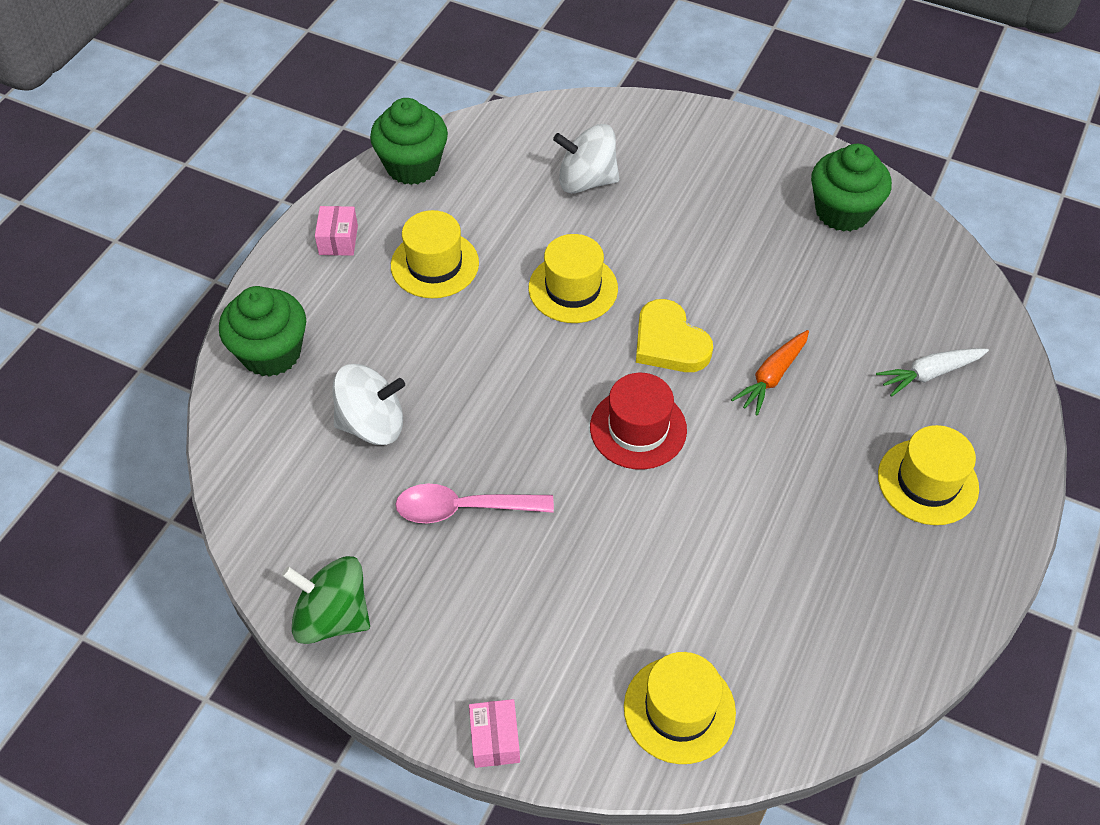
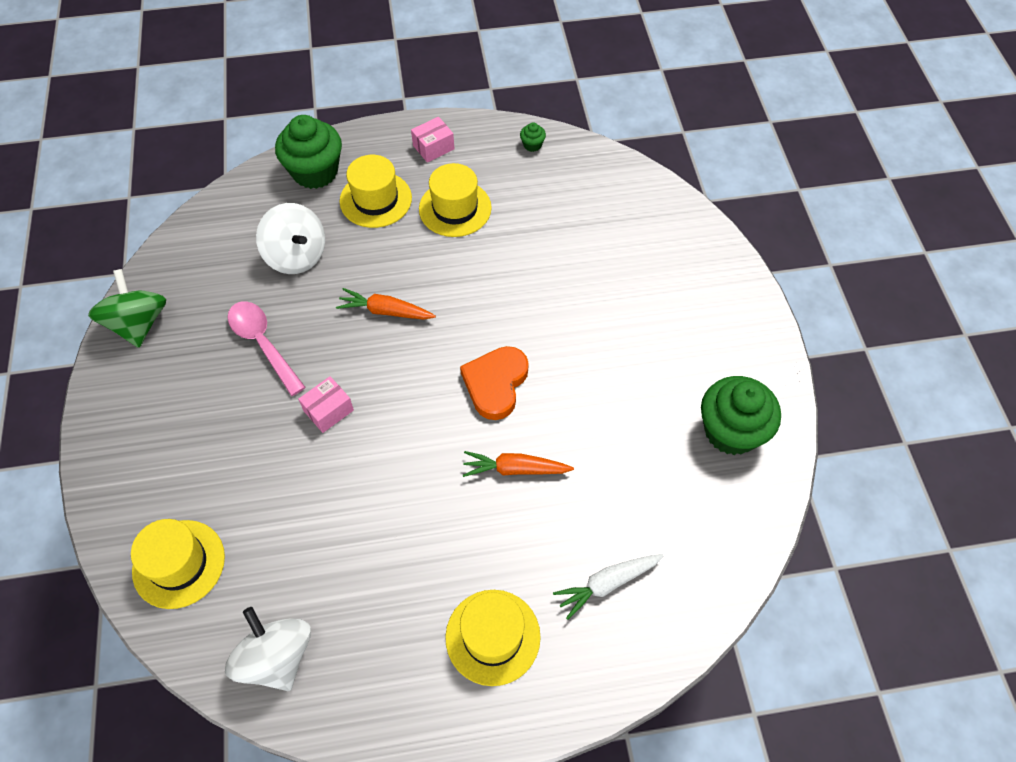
camera: 55 degrees right, 5 degrees up
green cupcake [370,98,448,185] -> green cupcake [520,123,546,152], size x0.41
pink box [469,699,520,768] -> pink box moved to [298,376,354,433]
yellow hat [529,234,618,323] -> yellow hat moved to [340,155,412,228]
white spinning top [553,124,619,193] -> white spinning top moved to [225,607,311,691]
red hat [590,373,687,470] -> none
yellow heart [636,299,713,372] -> orange heart [460,346,529,420]
white carrot [876,348,989,397] -> white carrot turned 60 degrees counterclockwise [553,554,663,620]
none -> orange carrot [336,288,436,320]

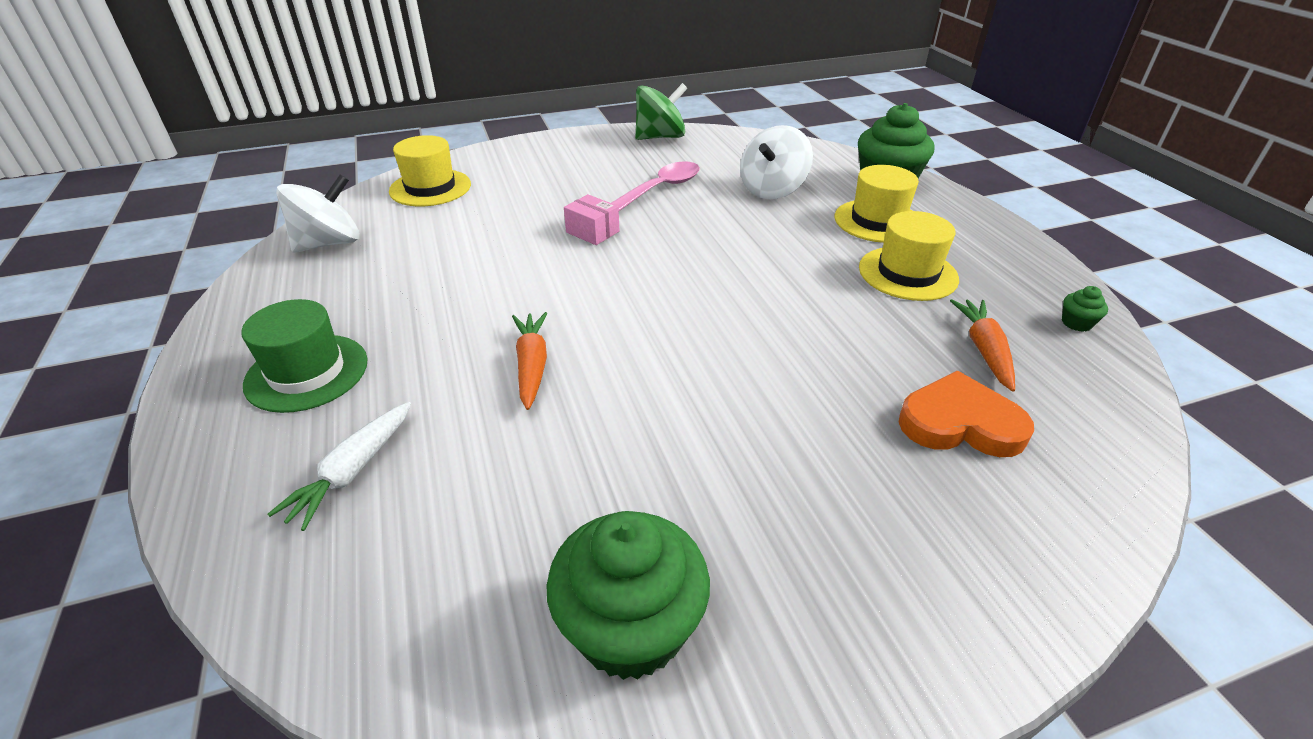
camera: 80 degrees right, 20 degrees down
orange carrot [336,288,436,320] -> orange carrot moved to [950,299,1015,392]
pink box [411,117,454,163] -> none
yellow hat [445,590,541,686] -> green hat [241,299,368,413]
orange heart [460,346,529,420] -> orange heart moved to [899,371,1034,457]
white carrot [553,554,663,620] -> white carrot turned 120 degrees counterclockwise [268,402,411,531]

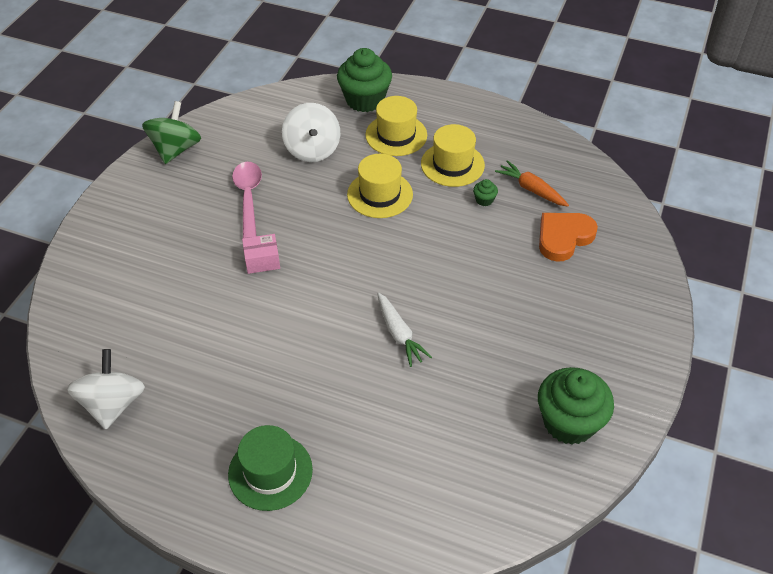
camera: 50 degrees left, 10 degrees up
white carrot [268,402,411,531] -> white carrot moved to [377,293,432,367]
yellow hat [389,135,471,207] -> yellow hat moved to [347,154,413,218]
orange carrot [512,312,548,410] -> none
green cupcake [1062,286,1108,332] -> green cupcake moved to [473,179,498,206]

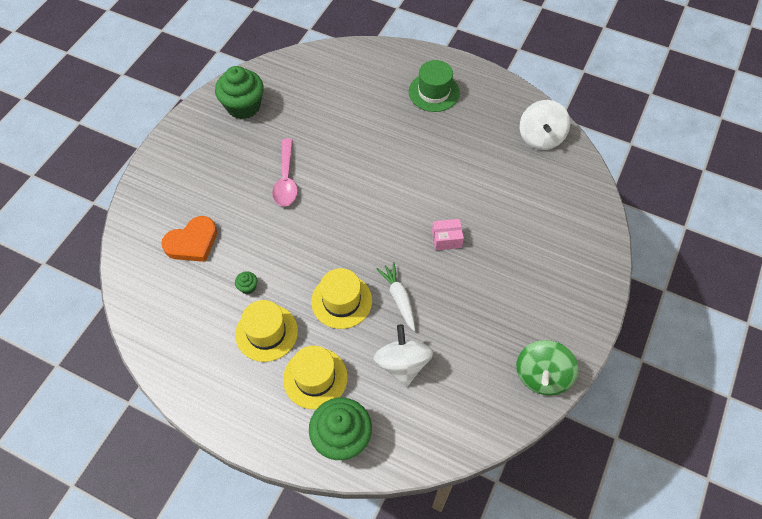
camera: 175 degrees left, 10 degrees up
pink spoon [232,162,262,238] -> pink spoon moved to [272,139,298,207]
white carrot [377,293,432,367] -> white carrot moved to [377,262,415,331]
orange carrot [495,160,569,207] -> none

